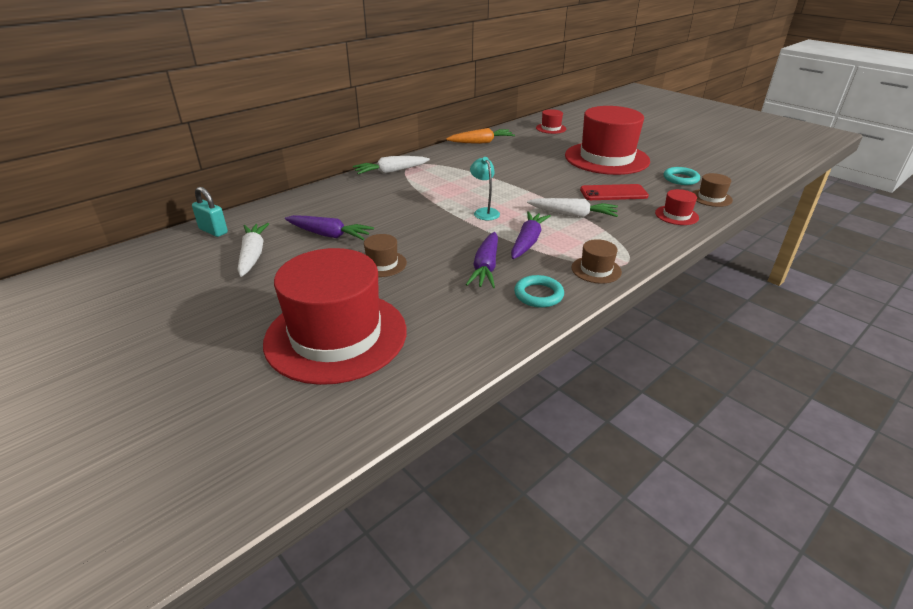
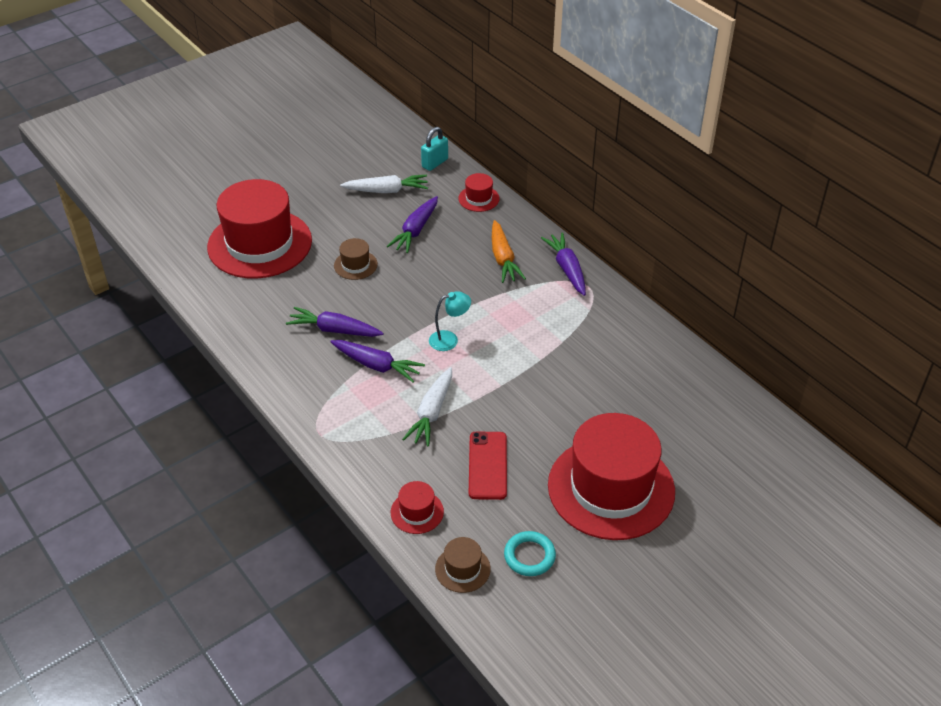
camera: 95 degrees right, 10 degrees up
white carrot [353,156,430,174] -> purple carrot [541,232,586,296]
orange carrot [446,128,515,144] -> orange carrot moved to [492,220,526,283]
turquoise ring [514,275,564,308] -> none
red hat [536,109,566,134] -> red hat moved to [459,173,500,212]
brown hat [572,239,622,284] -> none

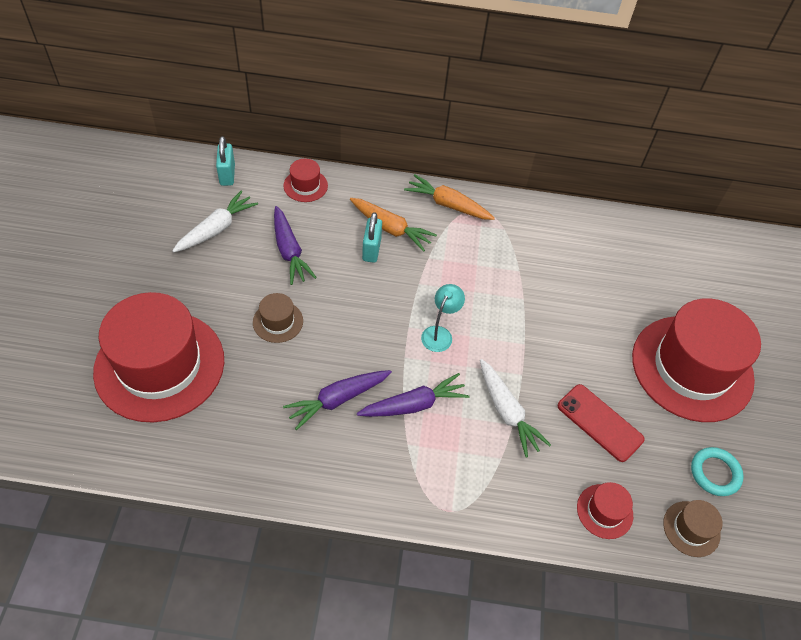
camera: 50 degrees left, 10 degrees up
purple carrot [541,232,586,296] -> orange carrot [404,174,495,220]
none -> turquoise padlock [362,212,382,263]

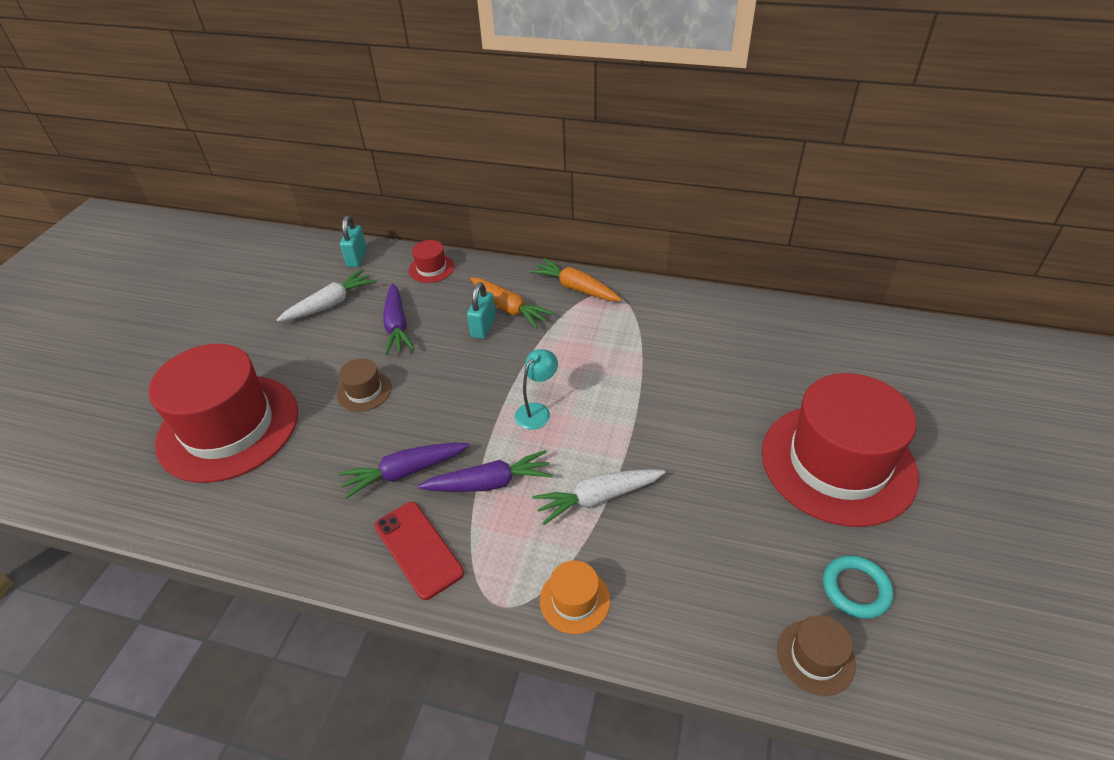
camera: 15 degrees right, 10 degrees down
white carrot [480,359,551,458] -> white carrot turned 90 degrees clockwise [532,469,665,525]
red phone [558,384,645,462] -> red phone moved to [375,502,464,600]
red hat [577,482,633,539] -> none
none -> orange hat [540,560,610,634]

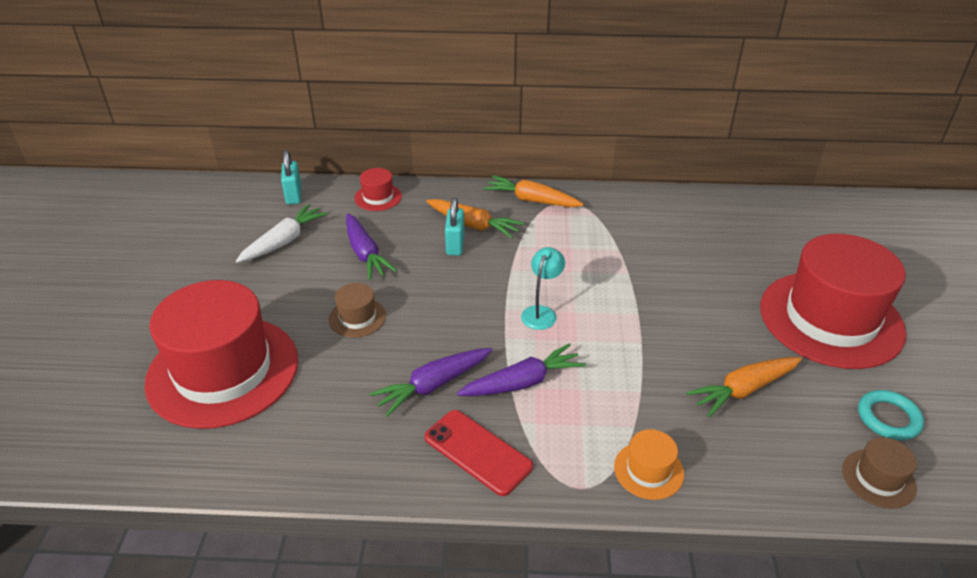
camera: 15 degrees left, 5 degrees down
white carrot [532,469,665,525] -> none
none -> orange carrot [686,357,802,417]

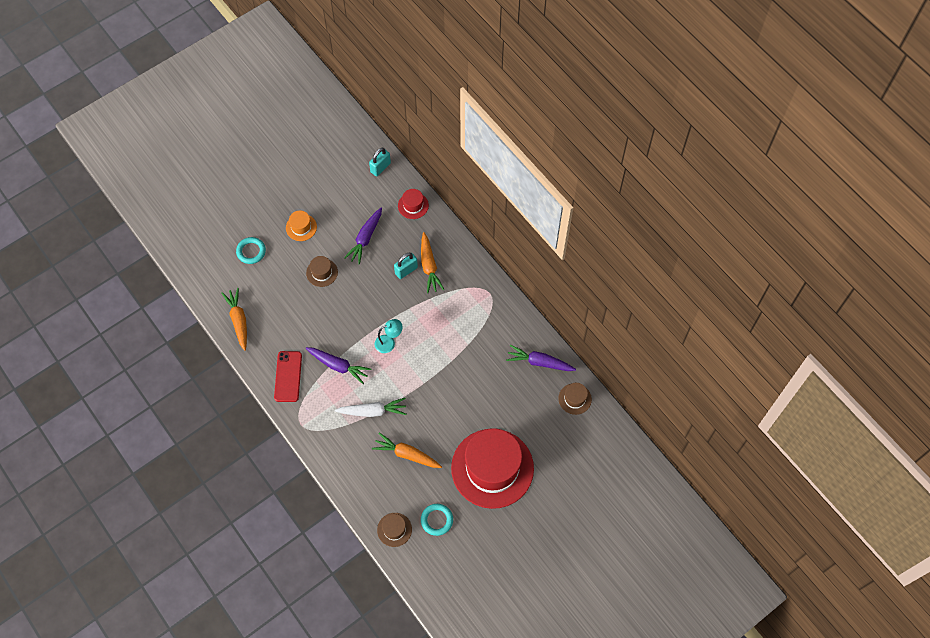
camera: 50 degrees right, 25 degrees up
red hat [144,280,298,429] -> turquoise ring [236,237,266,264]
white carrot [236,204,328,263] -> white carrot moved to [335,398,406,417]
purple carrot [370,348,492,417] -> purple carrot moved to [506,345,576,371]
orange carrot [483,175,584,207] -> orange carrot moved to [222,288,247,351]
orange hat [614,429,684,500] -> orange hat moved to [286,211,317,241]
none -> brown hat [558,383,592,415]

